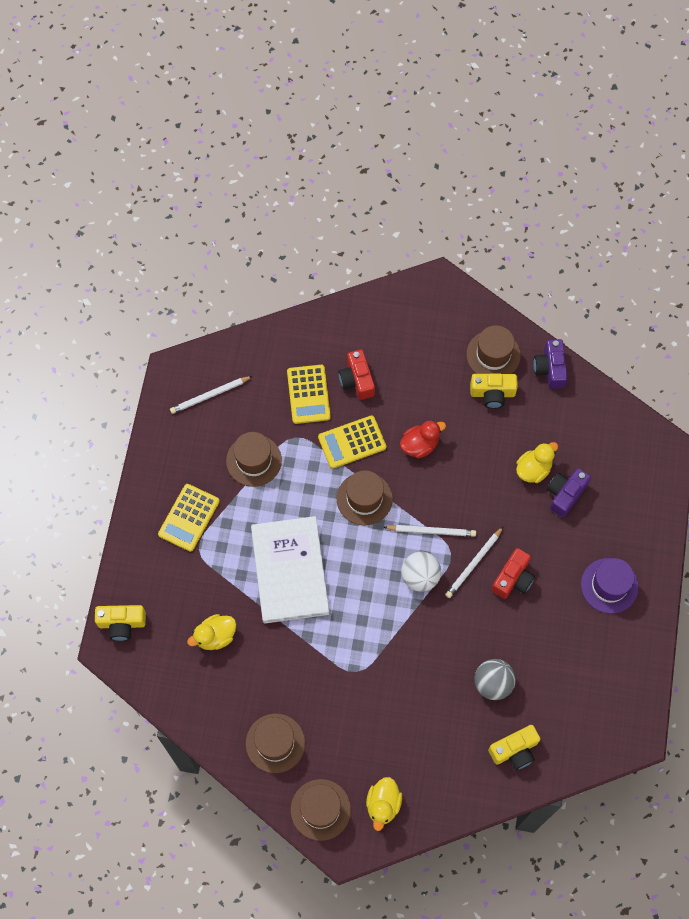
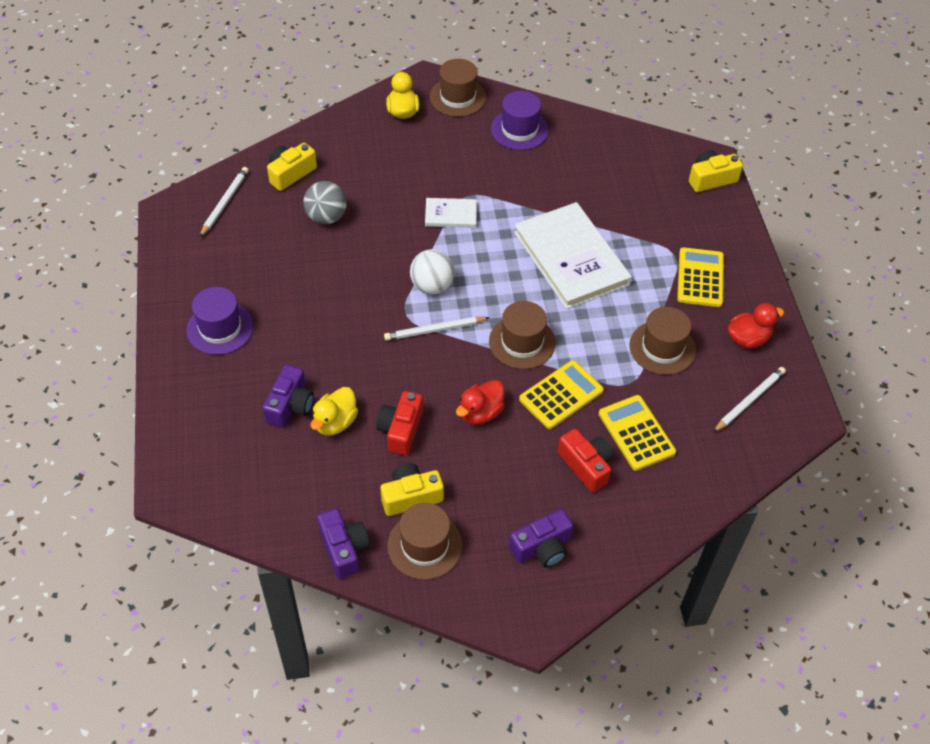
camera: 160 degrees right, 15 degrees down
yellow duck [187,614,236,650] -> none
brown hat [246,713,305,773] -> purple hat [491,91,549,150]
white pencil [445,526,504,598] -> white pencil moved to [200,167,249,237]
red camera [491,548,535,599] -> red camera moved to [376,391,423,455]
none -> white book [425,198,477,228]
none -> purple camera [509,509,573,568]
none -> red duck [728,303,784,348]

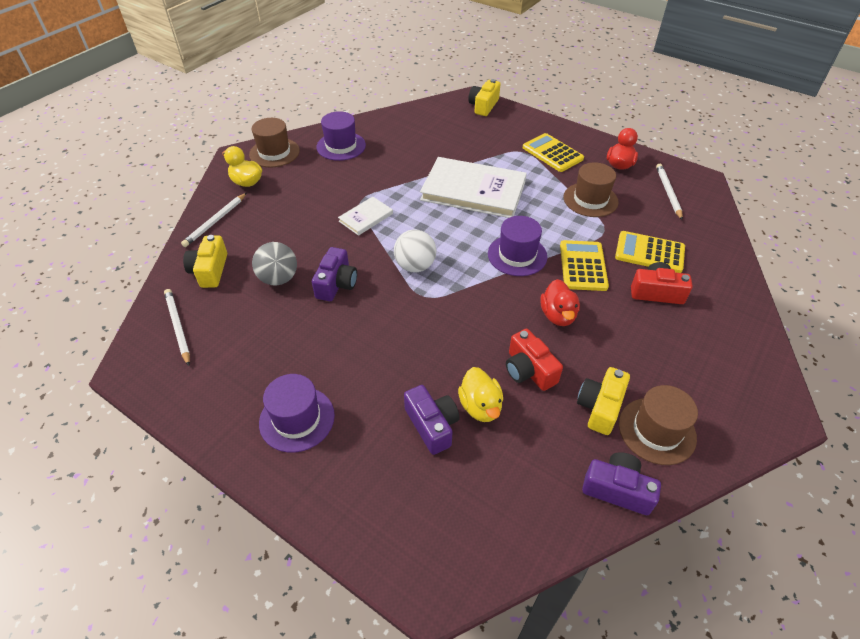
camera: 45 degrees left, 5 degrees down
white pencil [384,317,490,341] -> white pencil moved to [181,193,247,247]
brown hat [489,301,555,369] -> purple hat [488,216,547,276]
purple camera [509,509,573,568] -> purple camera moved to [312,247,357,301]

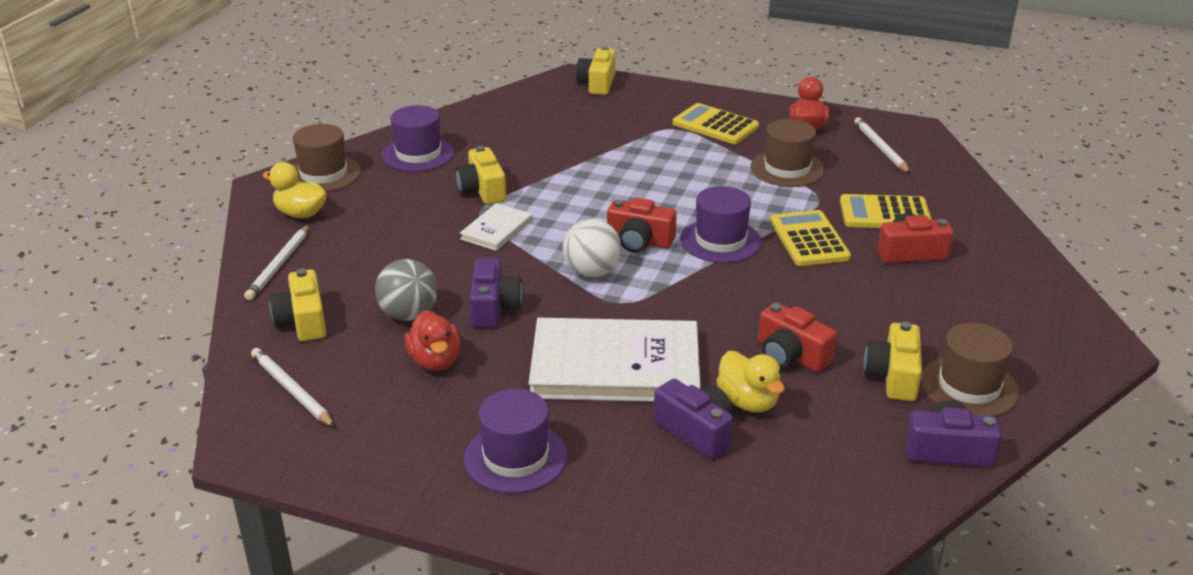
camera: 15 degrees left, 15 degrees down
white book [420,157,527,218] -> white book moved to [529,318,701,402]
red duck [540,279,580,326] -> red duck moved to [405,310,460,371]
none -> yellow camera [456,146,506,204]
none -> red camera [607,198,677,253]

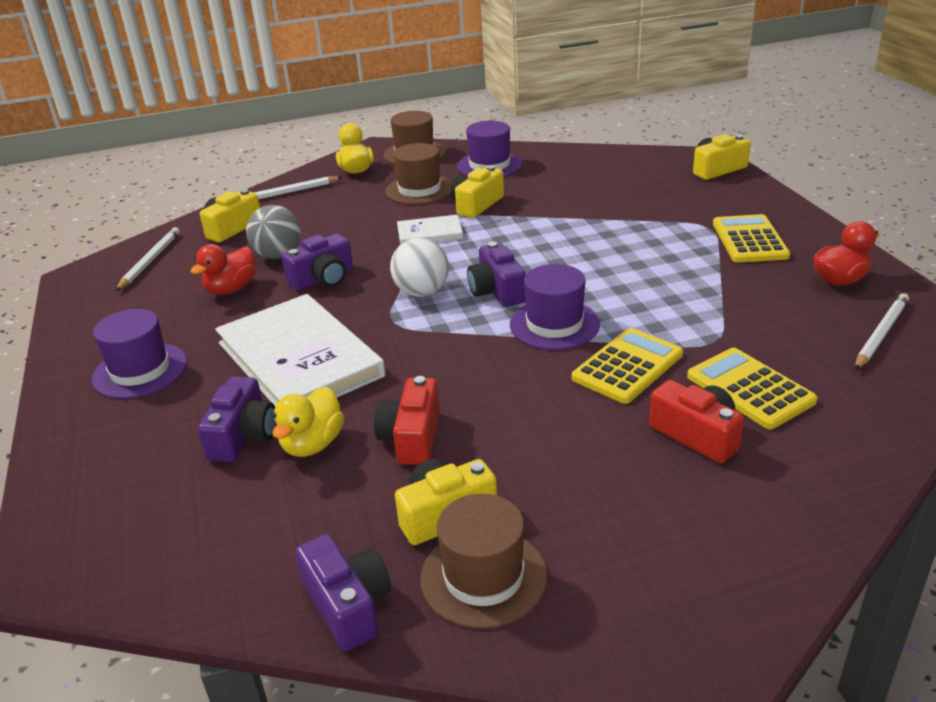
camera: 55 degrees right, 0 degrees up
red camera [607,198,677,253] -> purple camera [467,242,526,307]
brown hat [751,119,825,187] -> brown hat moved to [385,143,452,204]

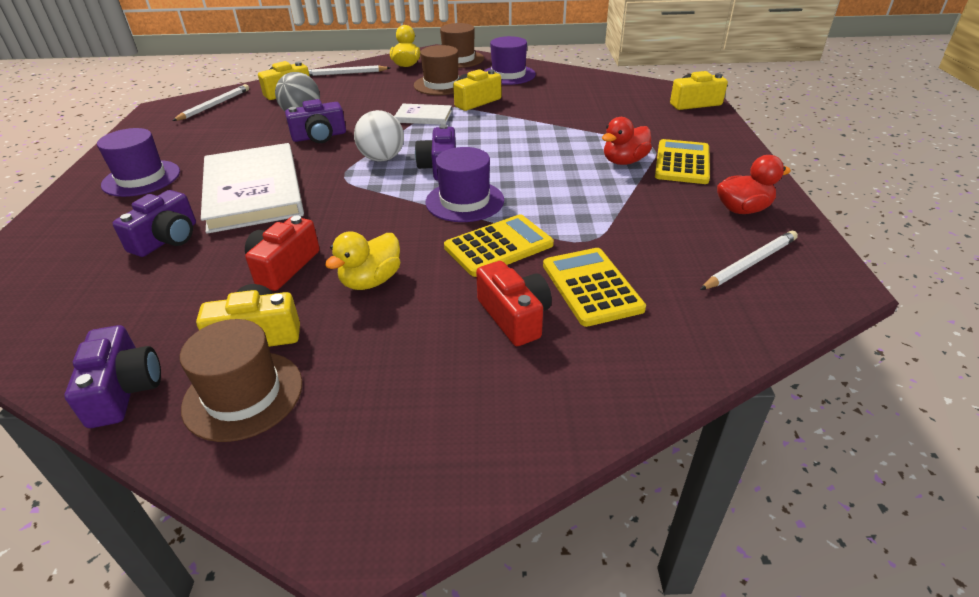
camera: 15 degrees right, 5 degrees up
red duck [190,244,255,295] -> red duck moved to [602,117,652,165]
yellow duck [272,387,344,457] -> yellow duck moved to [325,231,400,290]

